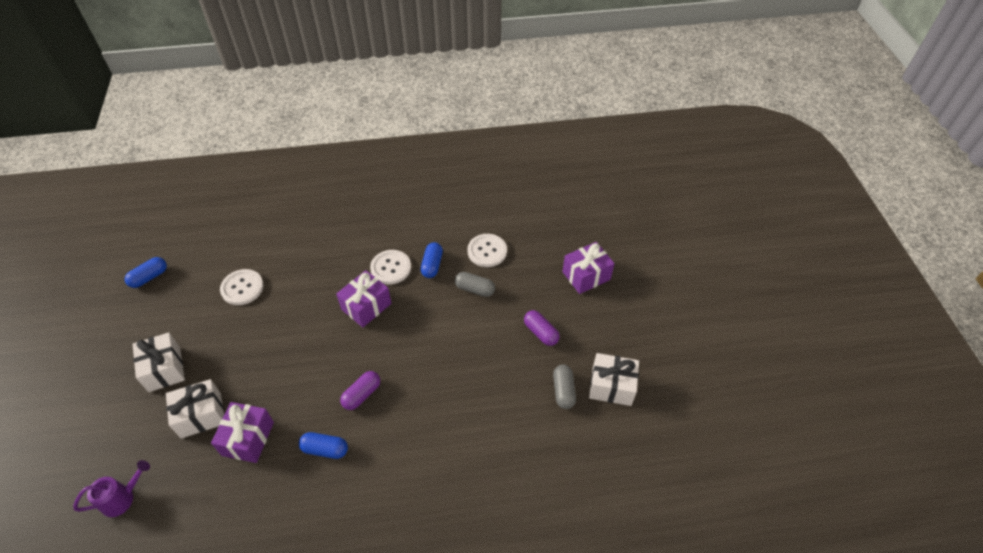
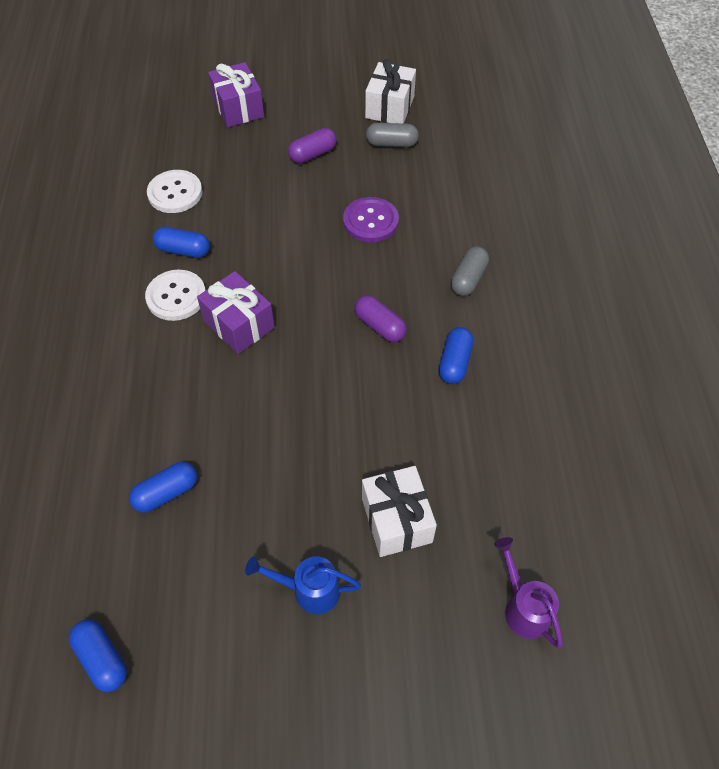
camera: 85 degrees left, 5 degrees up
white gift [133,332,185,392] -> blue watering can [245,556,361,614]
purple gift [211,402,274,463] -> none
white button [220,269,264,305] -> blue capsule [129,462,197,513]
grey capsule [455,272,495,297] -> grey capsule moved to [451,246,489,296]
none -> purple button [343,197,399,242]

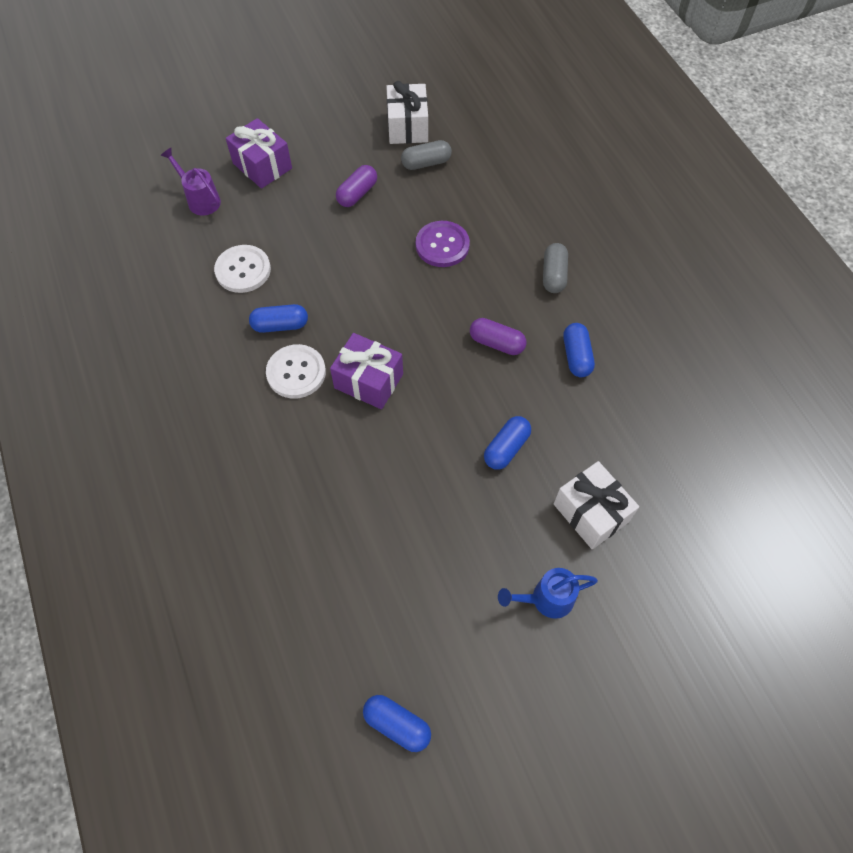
camera: 20 degrees left, 5 degrees up
blue capsule [129,462,197,513] -> blue capsule moved to [484,416,531,470]
purple watering can [494,537,563,648] -> purple watering can moved to [160,148,221,215]

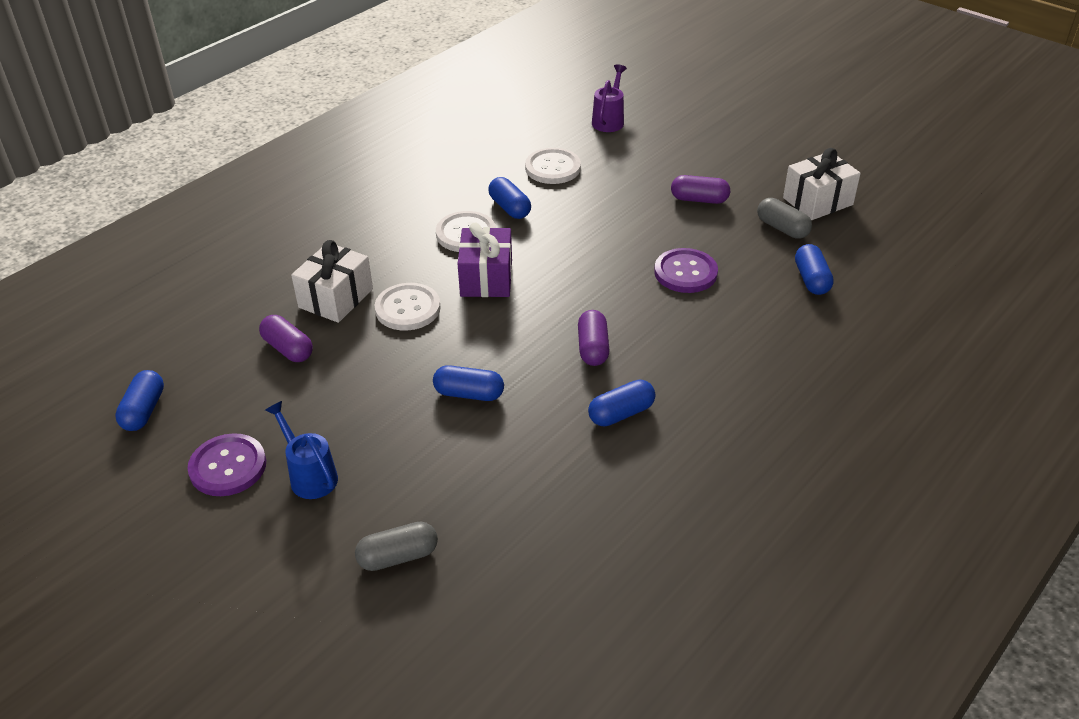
camera: 65 degrees right, 20 degrees down
purple gift [226,118,292,189] -> none
grey capsule [543,243,568,293] -> grey capsule moved to [355,522,438,571]
white gift [554,461,639,549] -> white gift moved to [291,240,373,323]
none -> purple button [187,433,266,496]
none -> purple capsule [259,315,313,362]
none -> white button [375,283,441,331]
none -> blue capsule [795,244,834,295]

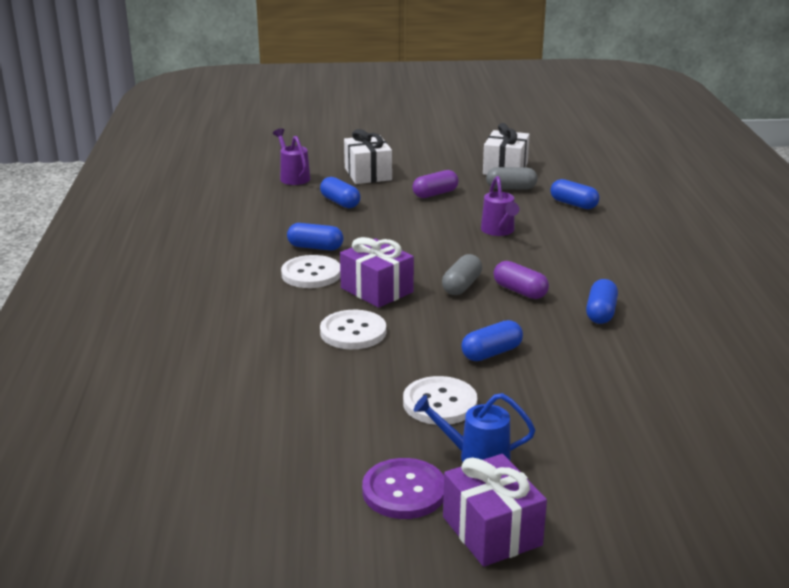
camera: 45 degrees left, 15 degrees down
blue capsule [115,370,164,431] -> blue capsule moved to [320,177,361,208]
purple capsule [259,315,313,362] -> none
white gift [291,240,373,323] -> white gift moved to [344,129,392,184]
grey capsule [355,522,438,571] -> grey capsule moved to [442,254,482,295]
white button [525,148,581,184] -> white button moved to [403,376,477,425]
purple button [654,248,718,293] -> purple watering can [481,176,519,236]
none -> purple gift [443,454,547,567]

